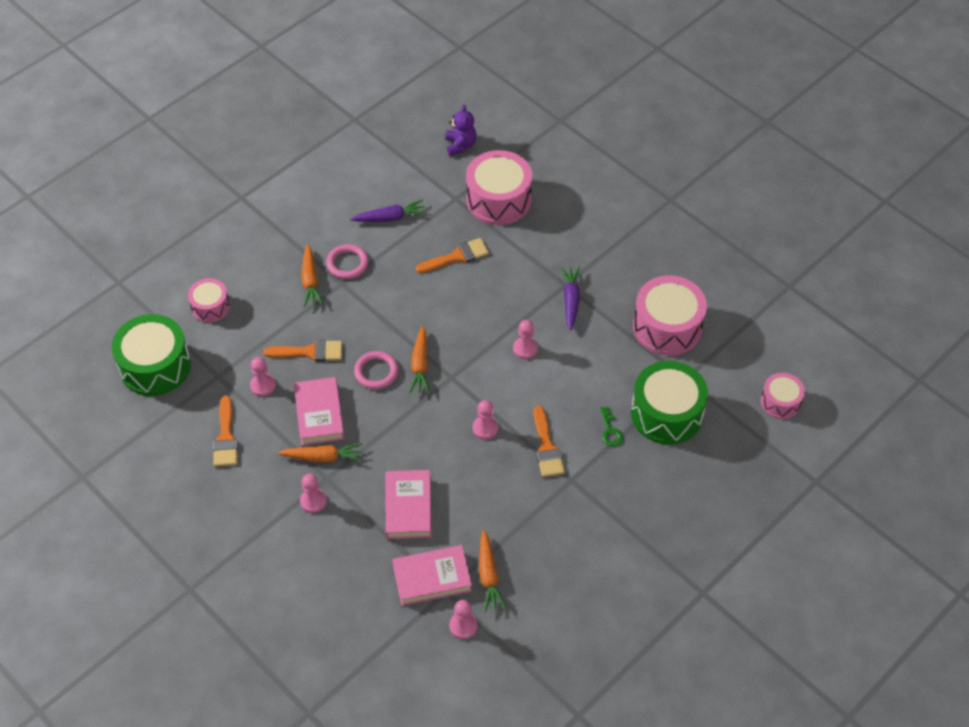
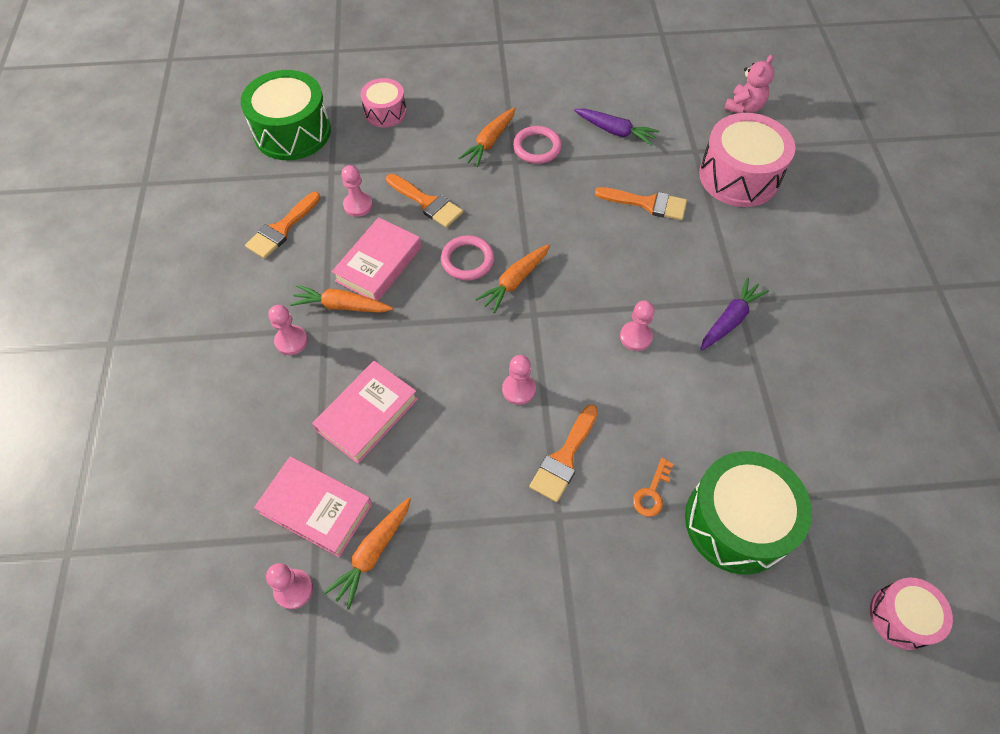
camera: 40 degrees right, 5 degrees up
orange carrot [278,443,363,462] -> orange carrot turned 150 degrees clockwise [290,285,393,313]
purple teddy bear [446,104,476,156] -> pink teddy bear [724,55,774,113]
green key [600,407,623,447] -> orange key [633,458,673,517]
pink drum [633,275,707,356] -> none

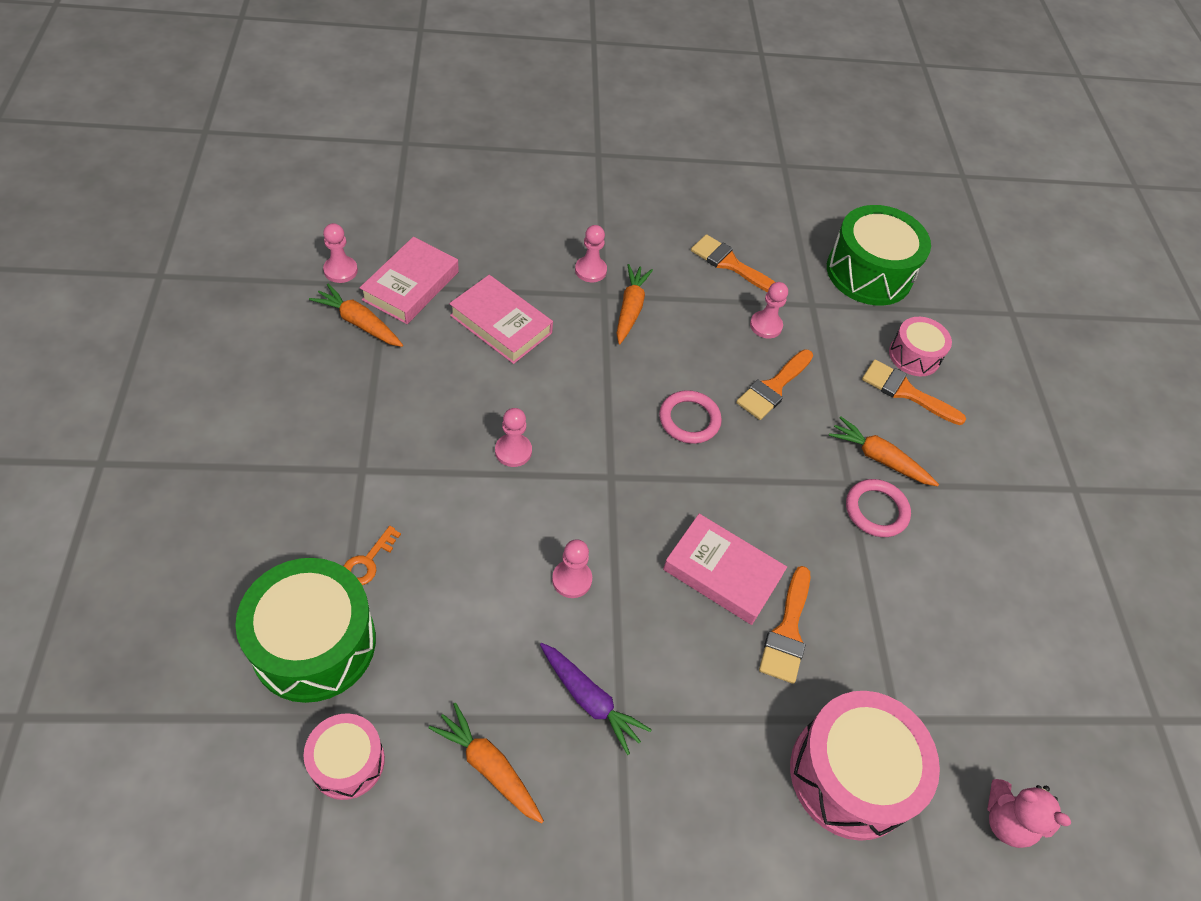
camera: 85 degrees right, 5 degrees down
pink book [332,217,421,301] -> pink book moved to [663,514,787,625]
orange carrot [475,244,550,313] -> orange carrot moved to [429,703,544,824]
orange brush [529,405,598,502] -> orange brush moved to [862,360,966,425]
purple carrot [574,108,659,146] -> none
orange key [633,458,673,517] -> orange key turned 90 degrees counterclockwise [343,526,401,585]
pink drum [870,577,953,650] -> pink drum moved to [304,713,385,800]

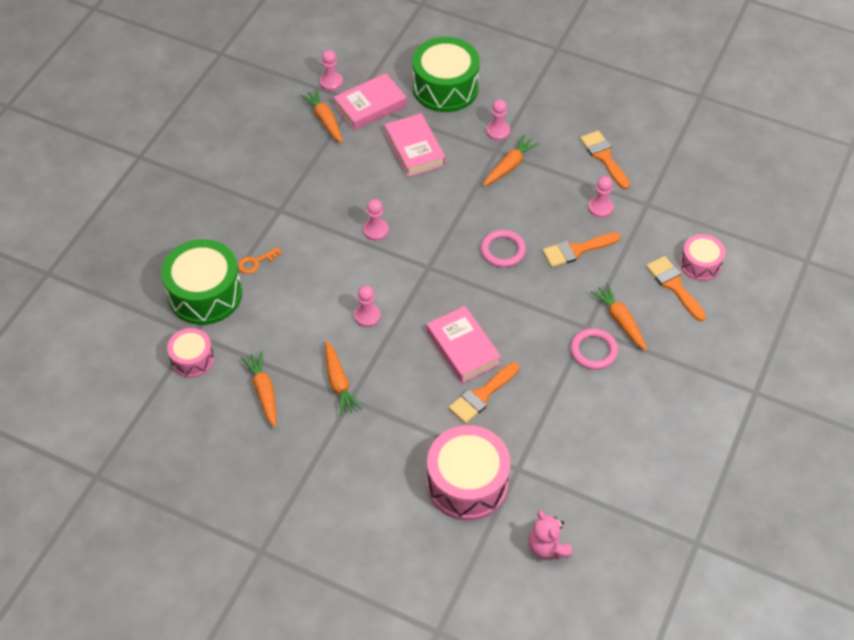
camera: 35 degrees right, 0 degrees up
purple carrot [540,643,652,755] -> orange carrot [325,340,362,416]
green drum [827,205,931,305] -> green drum moved to [412,37,480,112]

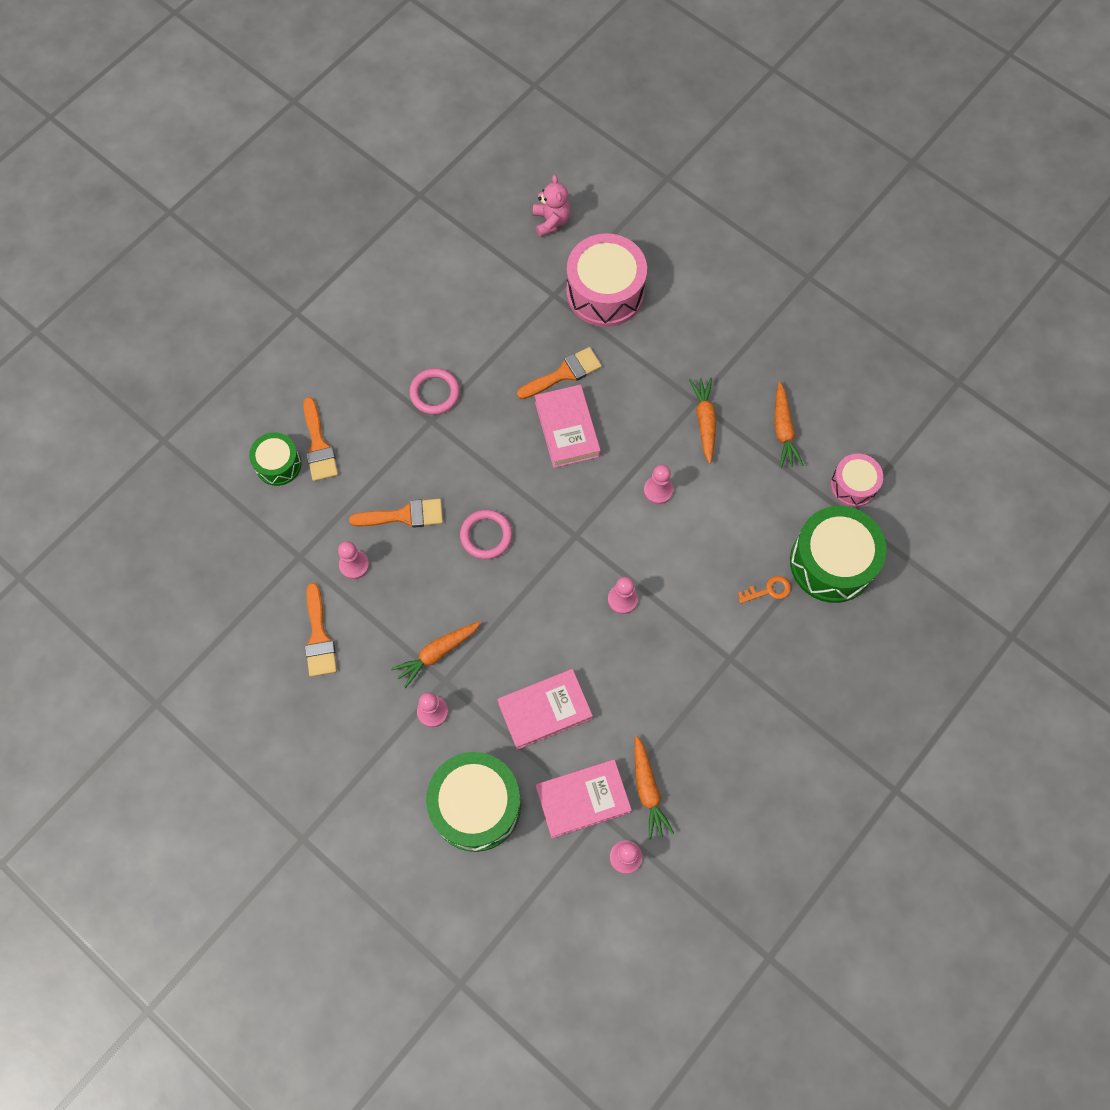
camera: 165 degrees left, 15 degrees up
pink book [384,113,446,177] -> pink book turned 75 degrees clockwise [497,669,593,750]
orange carrot [590,283,647,351] -> none
pink drum [680,234,725,281] -> green drum [249,433,301,486]

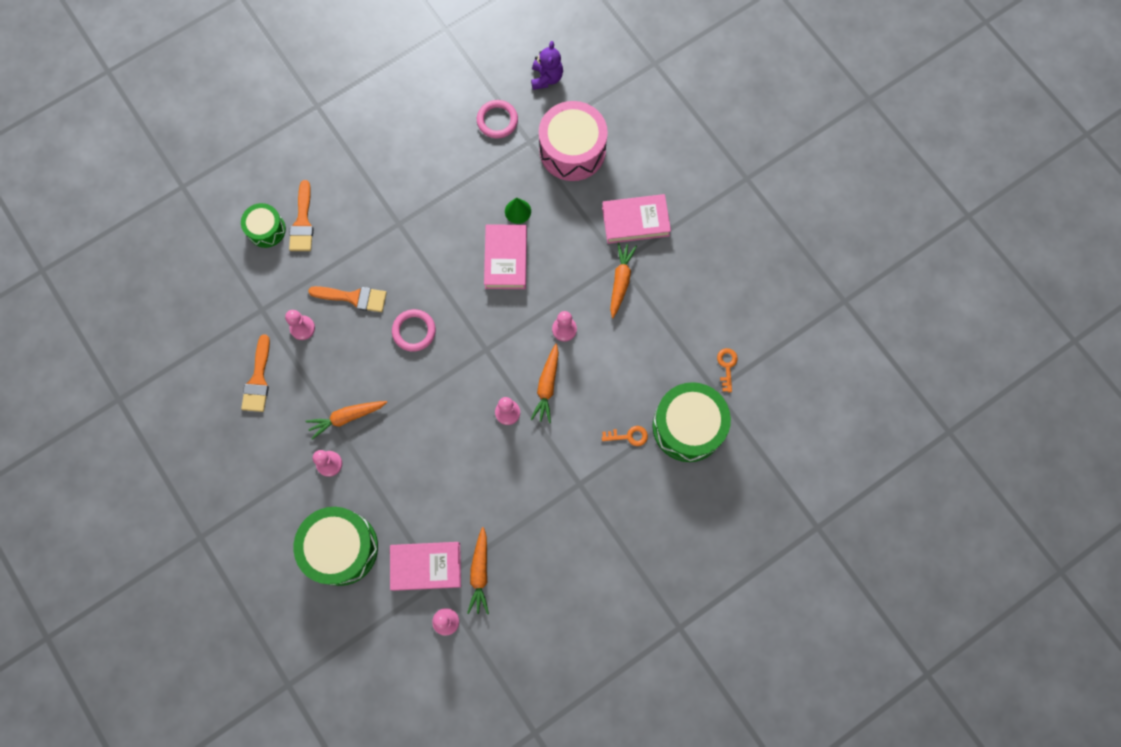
camera: 15 degrees right, 5 degrees up
pink ring [409,368,460,415] -> pink ring moved to [477,100,518,138]
pink book [497,669,593,750] -> pink book moved to [602,194,671,244]
orange brush [517,347,602,399] -> green cone [505,197,531,224]
pink teddy bear [533,175,571,237] -> purple teddy bear [531,41,563,90]
orange carrot [774,382,803,468] -> orange carrot moved to [530,344,559,423]
pink drum [830,453,883,507] -> orange key [717,348,738,392]

